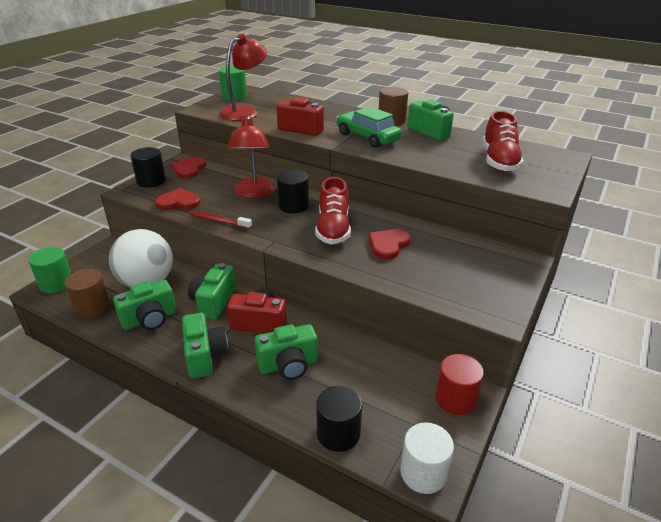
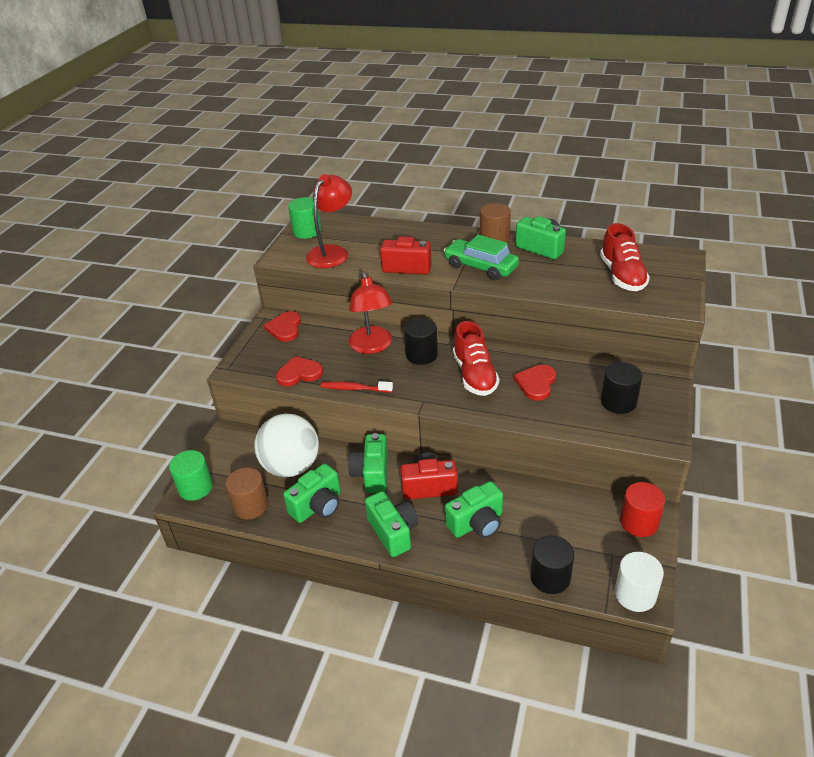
camera: 10 degrees left, 5 degrees up
black cylinder [130,147,166,188] -> black cylinder moved to [601,362,642,414]

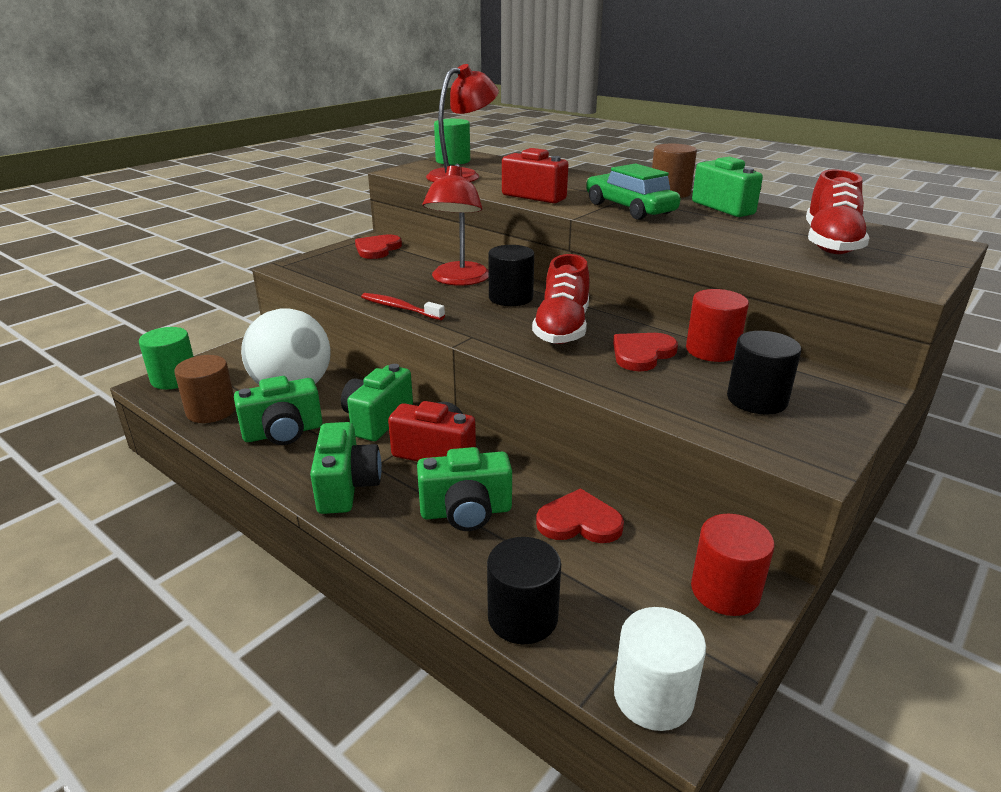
camera: 20 degrees right, 10 degrees down
red heart [276,356,323,387] -> red heart moved to [536,488,624,543]
none -> red cylinder [686,289,749,362]

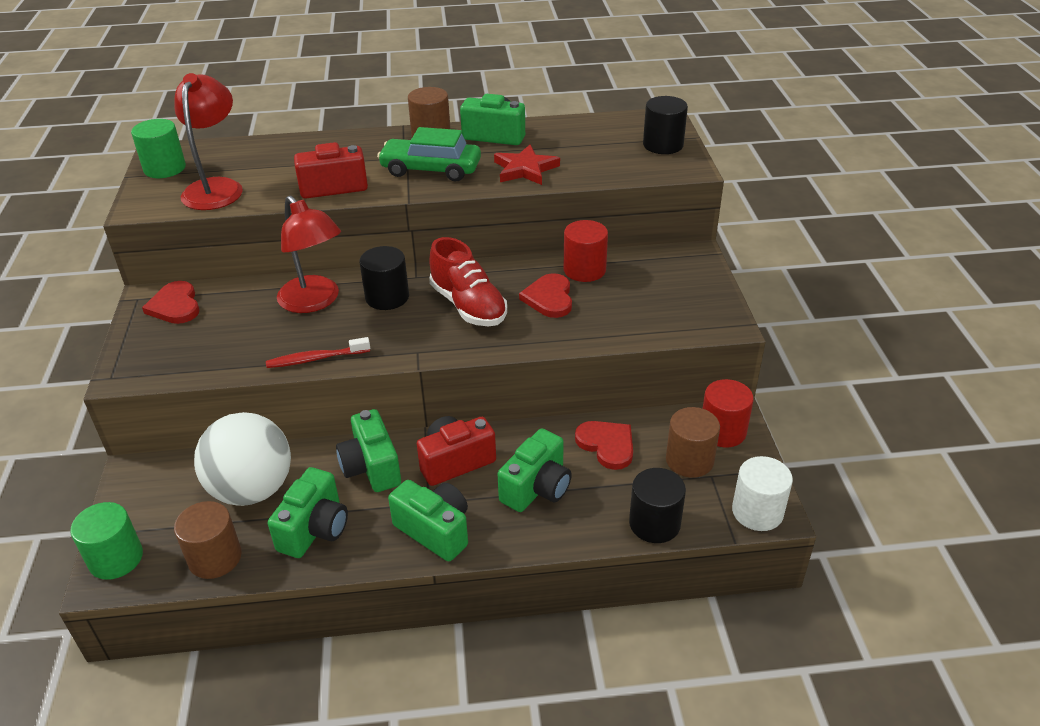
camera: 45 degrees left, 10 degrees up
red heart [536,488,624,543] -> red heart turned 90 degrees clockwise [575,421,633,470]
black cylinder [727,331,801,415] -> black cylinder moved to [643,96,688,154]
red shoe [806,170,870,254] -> none
none -> red star [494,145,560,185]
none -> brown cylinder [666,407,720,478]

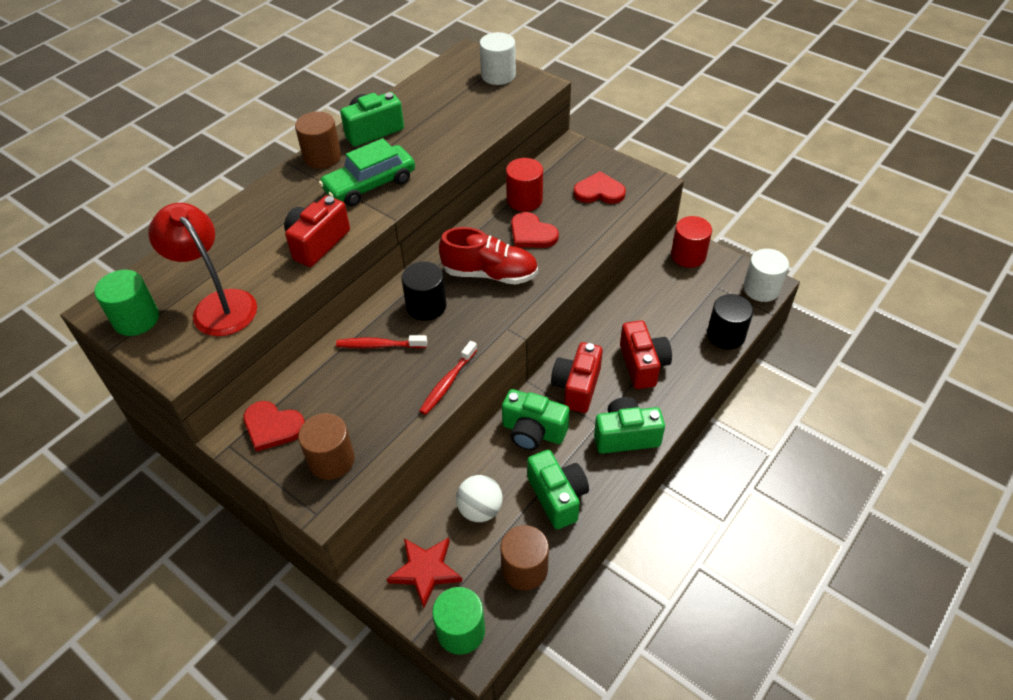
camera: 45 degrees left, 10 degrees up
white ball [194,412,291,506] -> white ball [456,475,503,522], size x0.56
red lamp [277,196,341,313] -> red toothbrush [336,335,427,348]
red star [494,145,560,185] -> red star moved to [387,537,463,608]
green camera [497,428,572,512] -> red camera [620,320,672,389]
red heart [575,421,633,470] -> red heart moved to [574,171,626,204]
black cylinder [643,96,688,154] -> white cylinder [480,32,516,85]
brown cylinder [666,407,720,478] -> brown cylinder moved to [298,413,355,480]

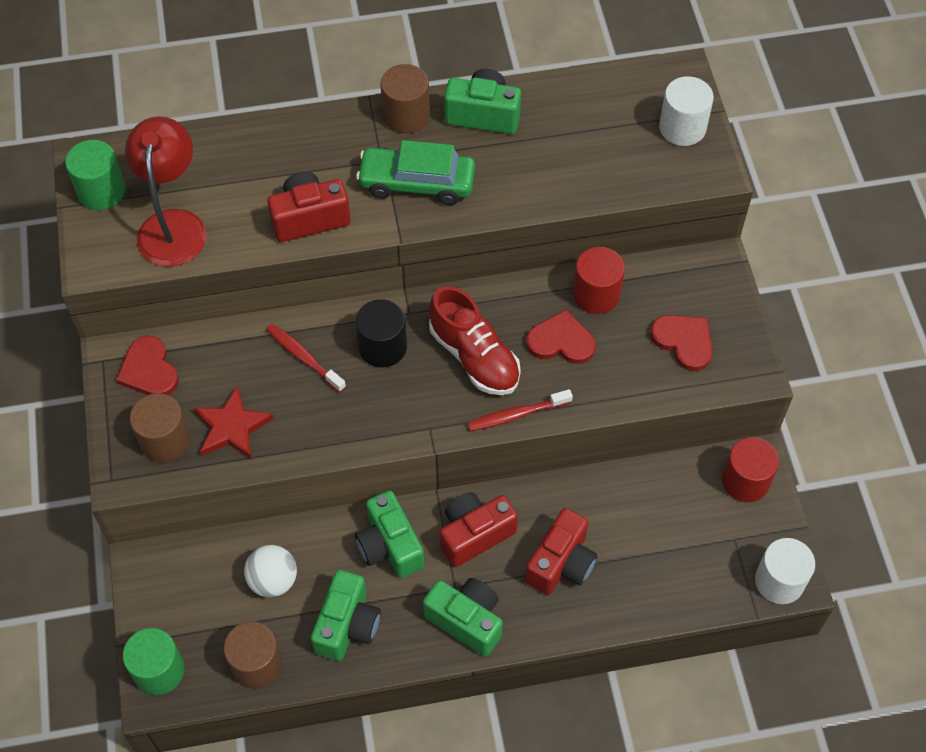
camera: 40 degrees right, 10 degrees up
red star [387,537,463,608] -> red star moved to [193,386,274,459]
red toothbrush [419,341,477,415] -> red toothbrush moved to [467,389,573,431]
red heart [511,212,559,248] -> red heart turned 105 degrees clockwise [526,310,596,364]
black cylinder [707,294,753,349] -> none

